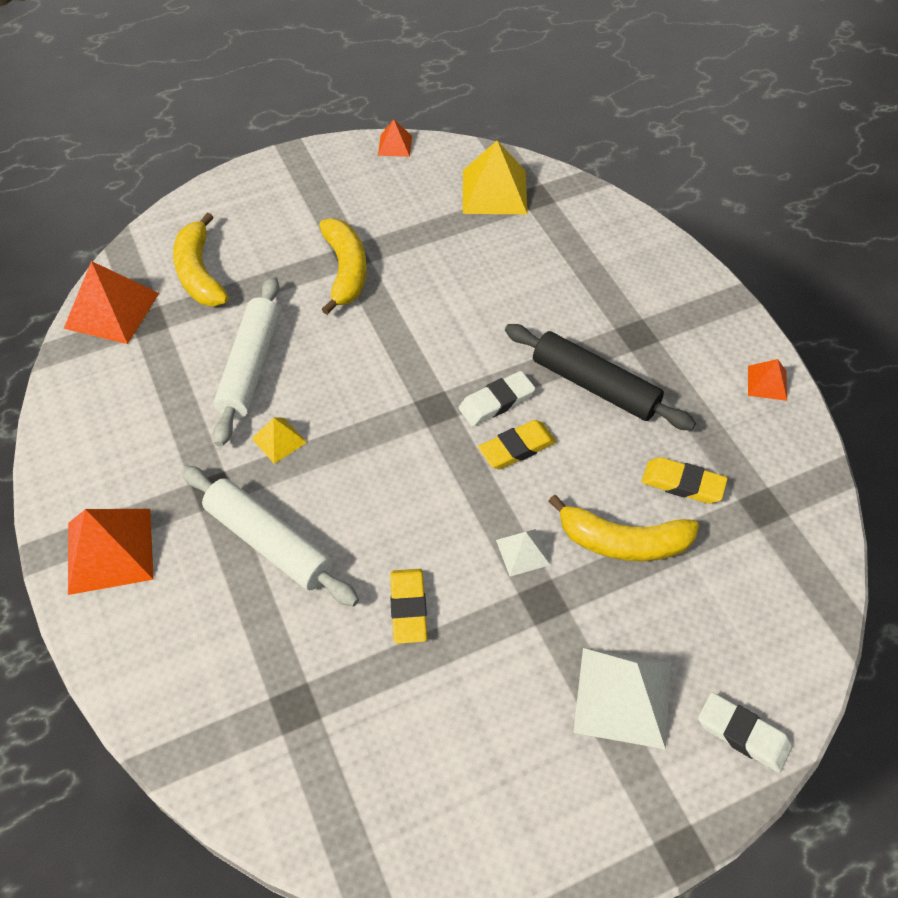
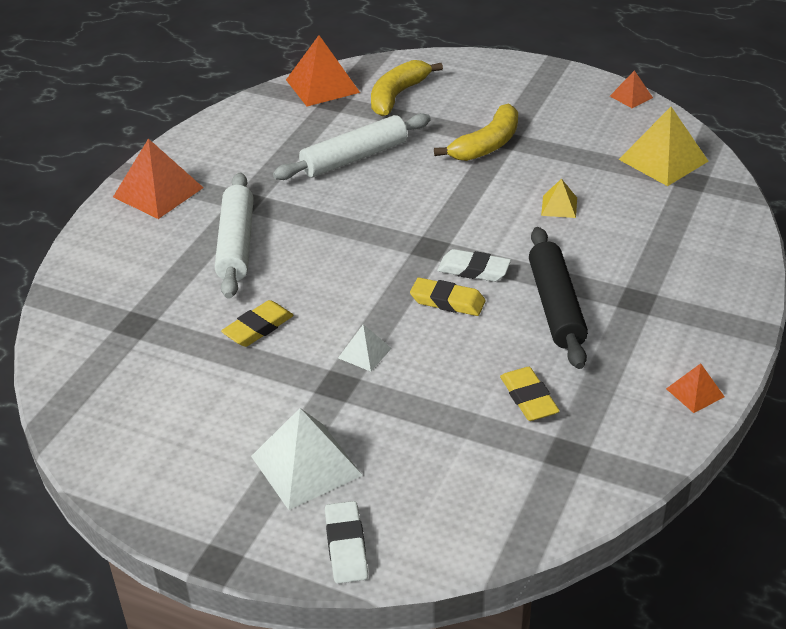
camera: 50 degrees right, 15 degrees down
yellow pyramid [252,417,307,464] -> yellow pyramid moved to [541,179,577,218]
yellow banana [549,495,699,561] -> none

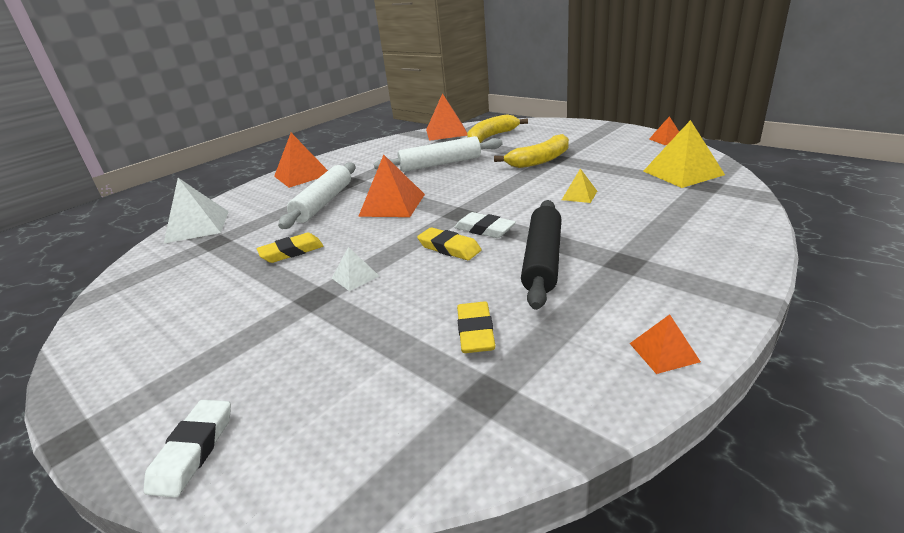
camera: 20 degrees right, 10 degrees down
white pyramid [251,408,363,510] -> white pyramid moved to [164,178,229,243]
none -> orange pyramid [358,155,425,217]

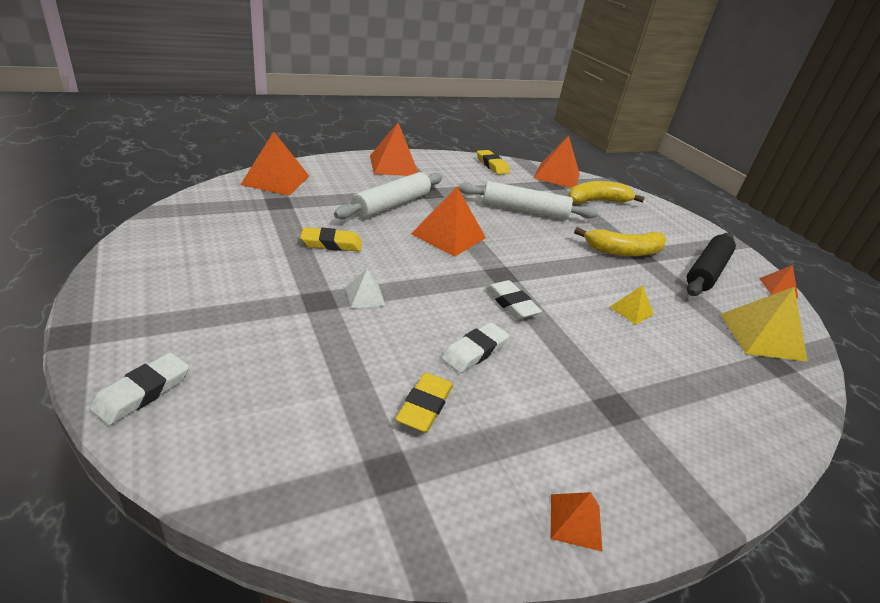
camera: 15 degrees right, 5 degrees up
white pyramid [164,178,229,243] -> orange pyramid [240,132,309,196]
yellow eraser [417,227,481,260] -> yellow eraser moved to [477,150,510,175]
black rolling pin [521,200,562,310] -> black rolling pin moved to [687,232,736,296]
none -> white eraser [441,322,509,373]

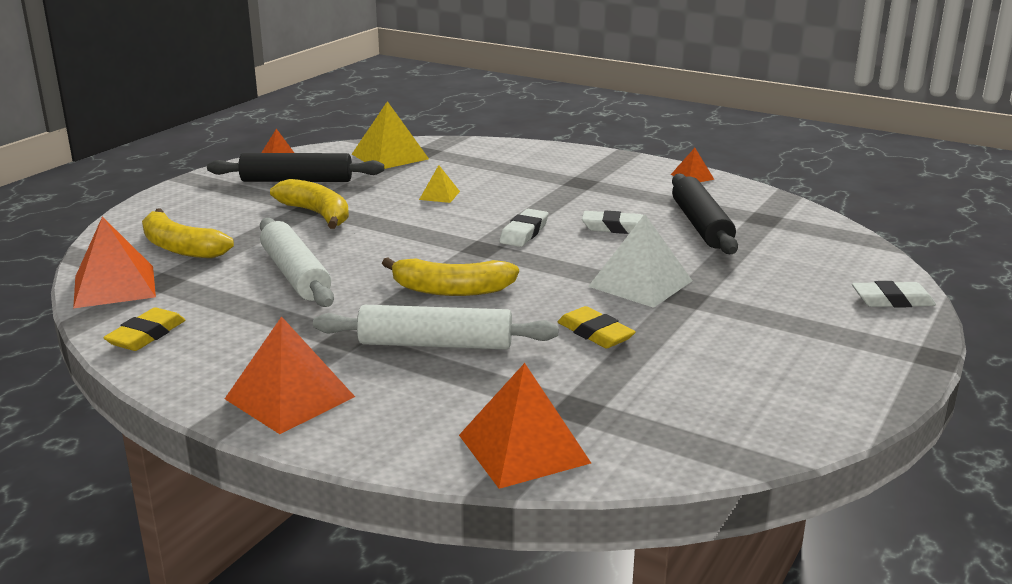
camera: 120 degrees left, 10 degrees down
white pyramid [345,268,386,308] -> white pyramid [588,214,692,308], size x1.92
yellow eraser [395,373,453,433] -> black rolling pin [672,173,738,254]
orange pyramid [411,186,486,257] -> yellow banana [382,257,519,296]

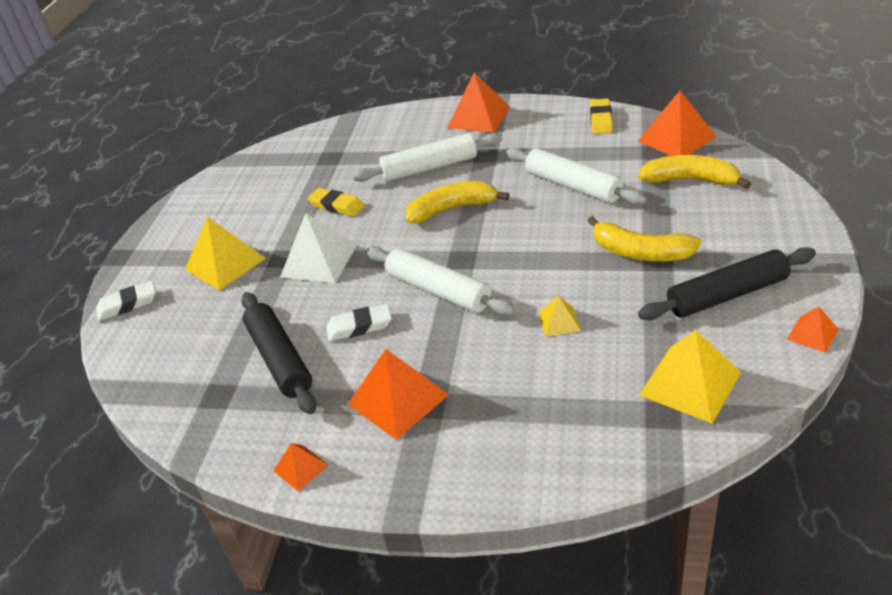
camera: 165 degrees right, 15 degrees up
orange pyramid [459,363,591,489] -> orange pyramid moved to [348,349,449,440]
white eraser [499,209,548,247] -> white rolling pin [366,246,516,316]
none -> yellow pyramid [185,217,266,291]

